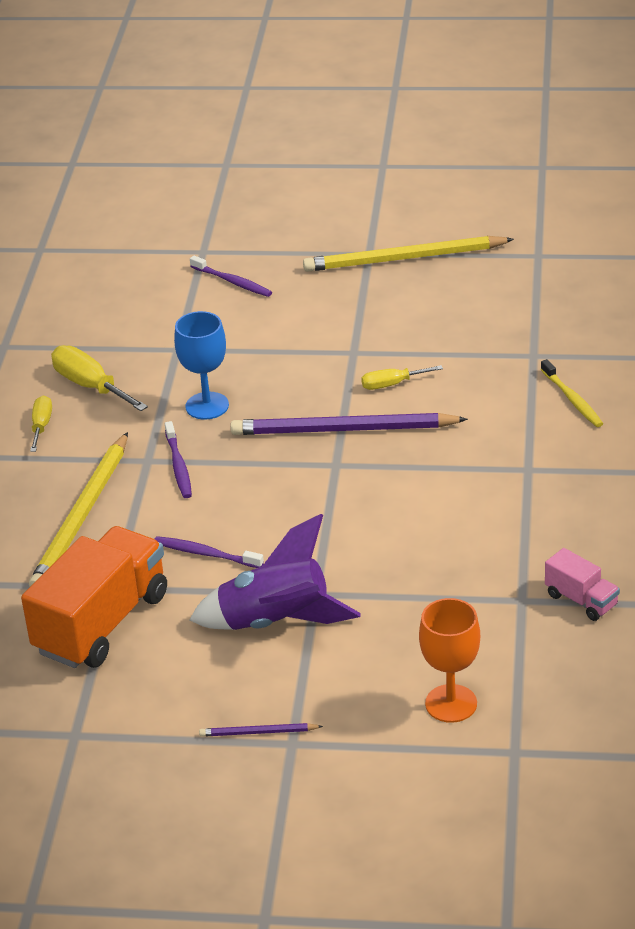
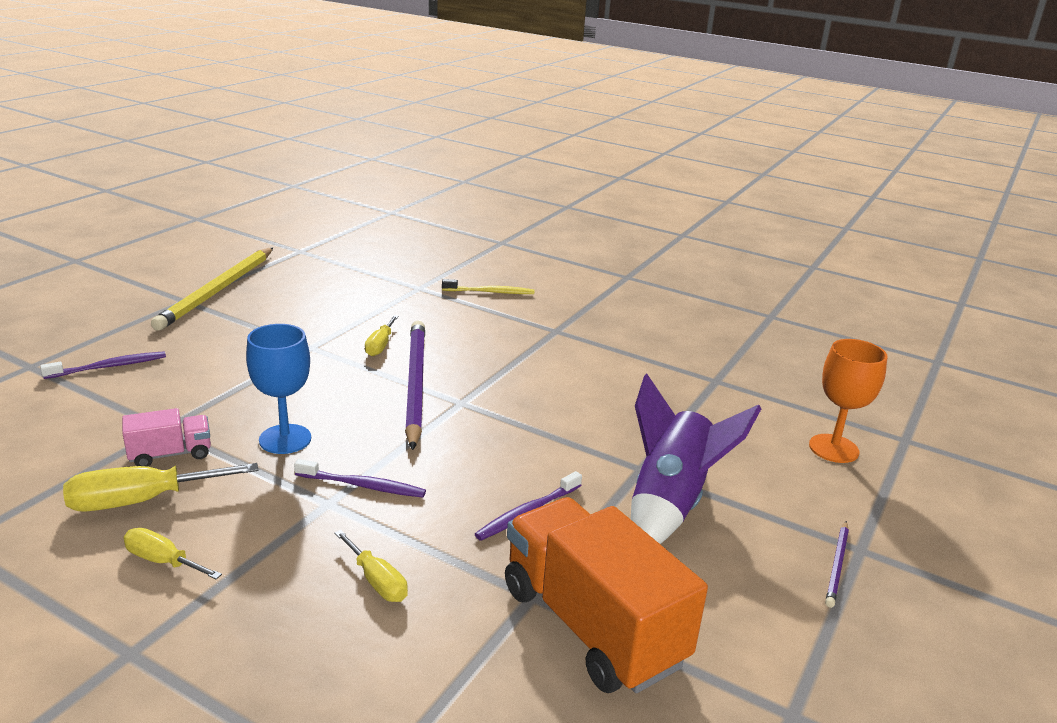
camera: 70 degrees left, 10 degrees down
yellow pencil [29,432,128,586] -> yellow screwdriver [334,530,408,602]
purple pencil [230,413,468,435] -> purple pencil turned 150 degrees clockwise [405,321,425,450]
pink truck [545,548,620,621] -> pink truck moved to [122,408,211,467]

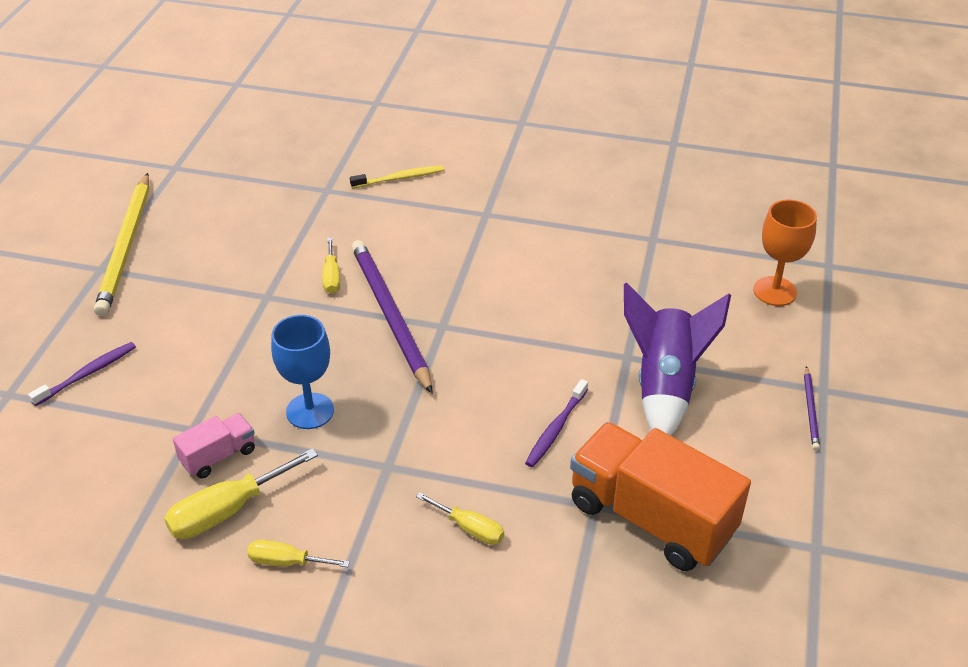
camera: 15 degrees left, 15 degrees up
purple toothbrush [294,459,426,498] -> none

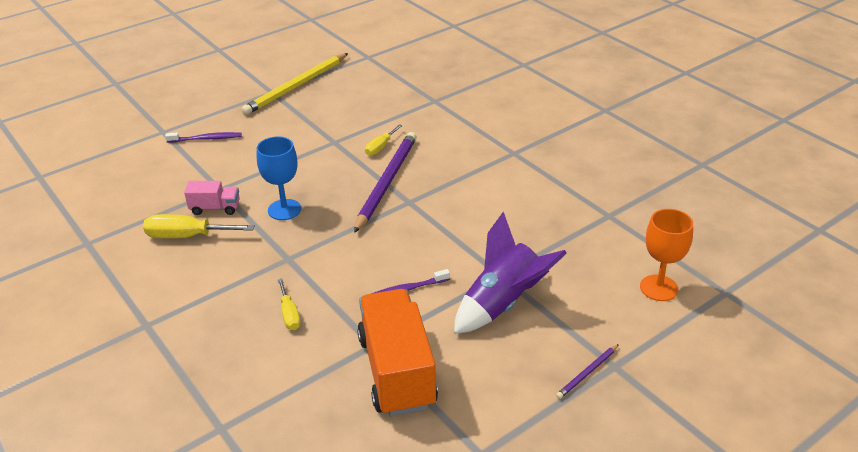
camera: 40 degrees right, 5 degrees down
yellow screwdriver [247,540,350,567] -> none
yellow toothbrush [350,165,444,188] -> none

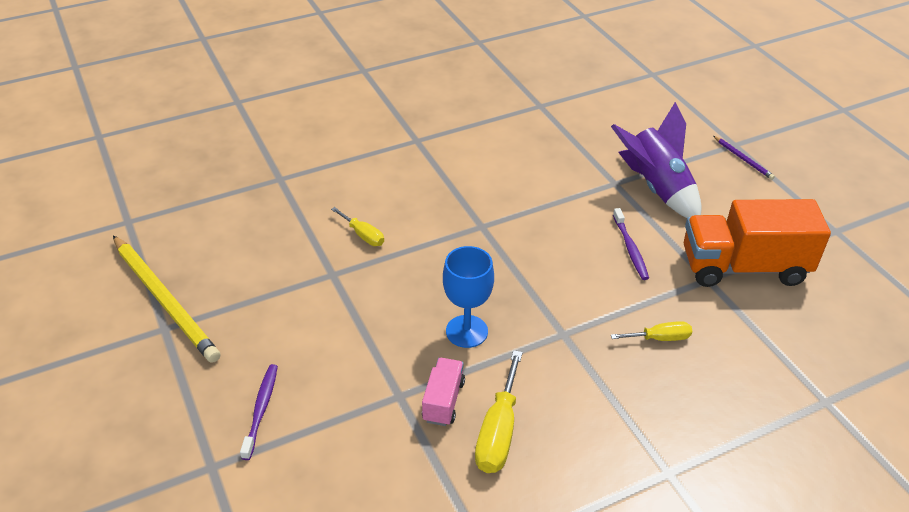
camera: 80 degrees left, 5 degrees up
purple pencil [354,132,417,233] -> none
orange goblet [640,209,693,301] -> none

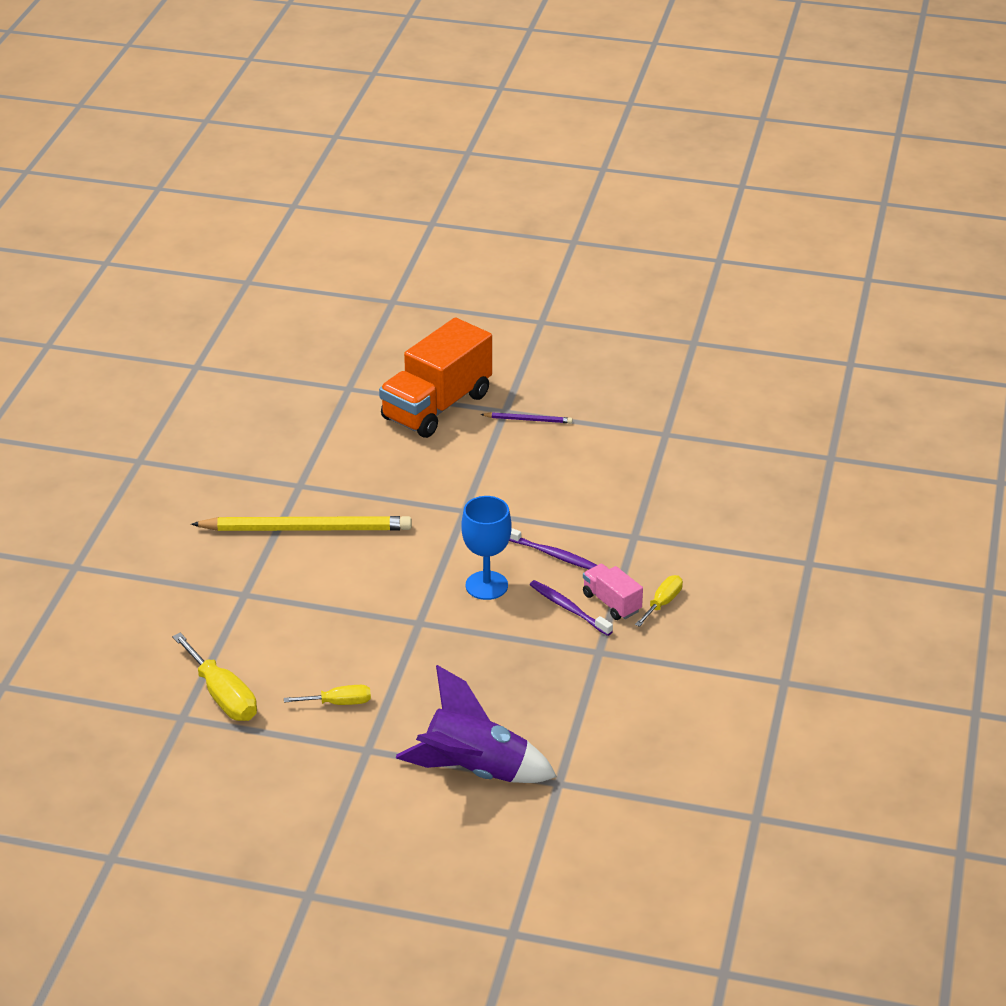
camera: 50 degrees left, 5 degrees down
yellow pencil [113,235,220,363] -> yellow pencil moved to [191,516,412,531]
purple toothbrush [240,364,278,460] -> purple toothbrush moved to [530,580,613,636]
pink truck [422,358,465,426] -> pink truck moved to [583,564,643,620]
blue goblet [443,246,494,348] -> blue goblet moved to [461,496,512,600]
yellow screwdriver [475,350,523,473] -> yellow screwdriver moved to [172,633,257,721]
purple rocket [611,102,701,218] -> purple rocket moved to [396,665,557,783]
orange truck [684,199,831,287] -> orange truck moved to [379,318,492,438]

